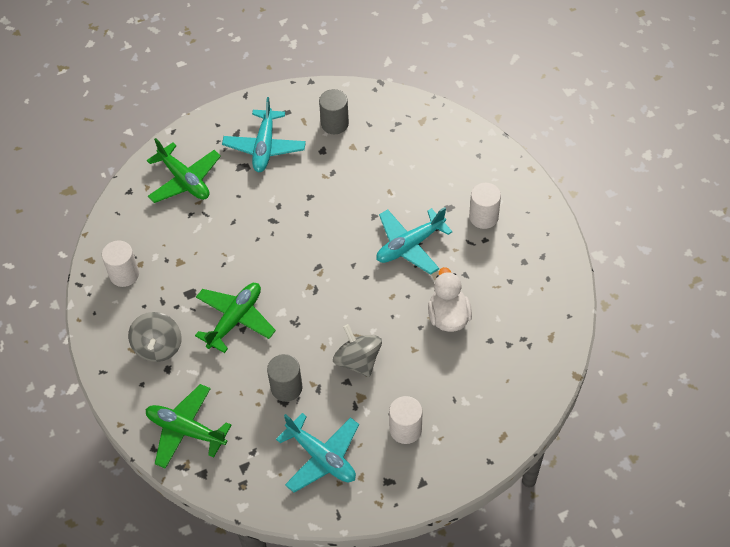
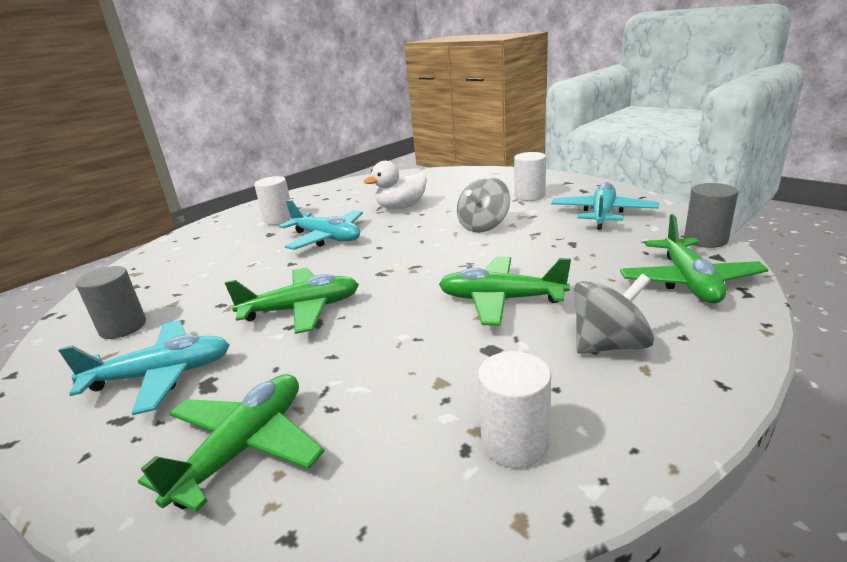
camera: 110 degrees left, 30 degrees down
grey cylinder [267,354,303,402] -> grey cylinder moved to [684,183,738,248]
none -> green plane [225,268,359,334]

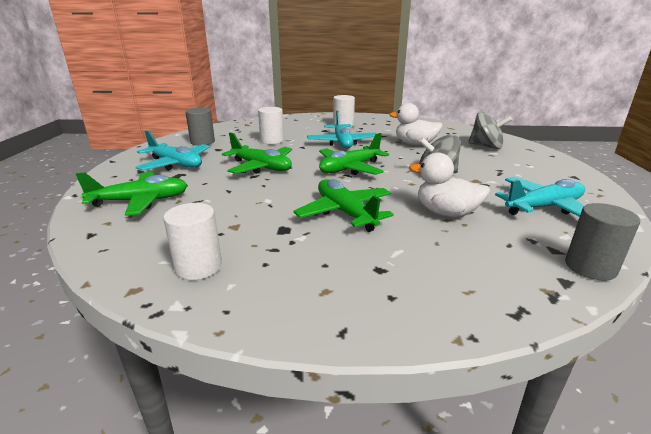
camera: 45 degrees right, 0 degrees up
white cylinder [514,152,546,201] -> white cylinder moved to [258,107,284,144]
grey spinning top [574,274,654,354] -> grey spinning top moved to [468,112,512,149]
green plane [620,214,769,303] -> green plane moved to [319,133,389,175]
none -> white duck [409,153,490,217]

